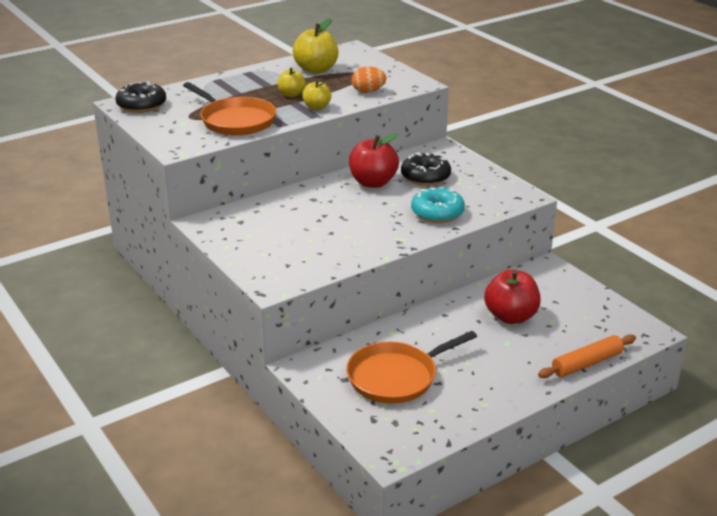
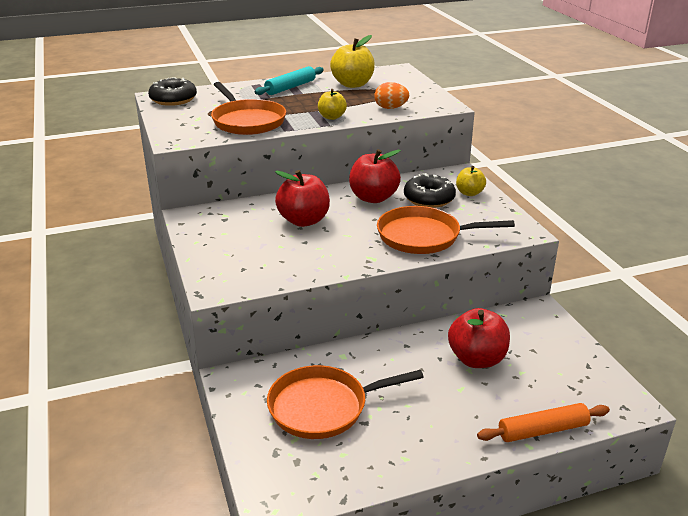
camera: 15 degrees right, 0 degrees up
yellow apple [277,67,306,97] -> yellow apple moved to [456,166,486,196]
turquoise donut [411,187,465,223] -> orange pan [377,206,515,254]
none -> turquoise rolling pin [255,66,324,95]
none -> red apple [275,170,330,227]

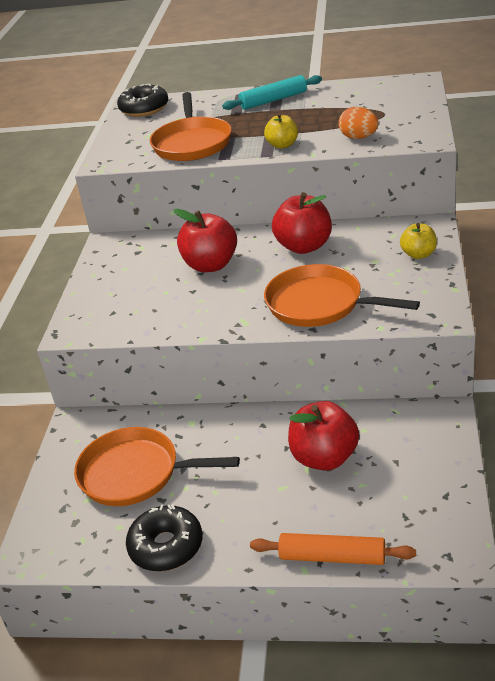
camera: 30 degrees right, 5 degrees up
yellow apple [330,35,375,88] -> none
black donut [404,173,456,208] -> black donut moved to [126,504,202,572]

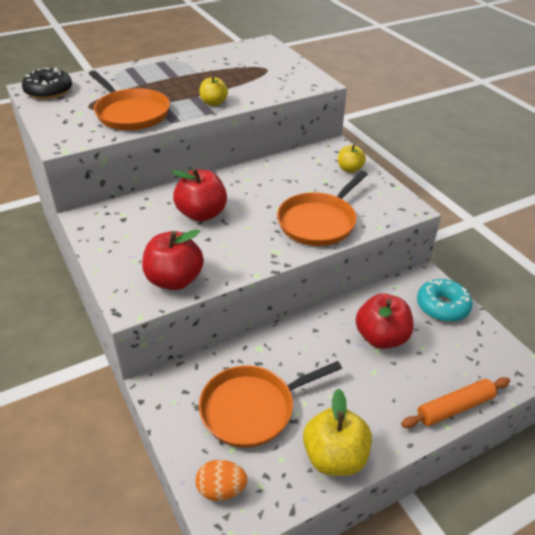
camera: 40 degrees left, 5 degrees up
black donut [126,504,202,572] -> yellow apple [303,389,372,476]
turquoise rolling pin [222,75,322,110] -> none
orange pan [264,264,420,327] -> orange pan turned 45 degrees counterclockwise [277,171,368,246]
red apple [272,192,332,254] -> red apple moved to [142,230,204,290]
orange egg [339,107,379,139] -> orange egg moved to [196,460,247,501]
none -> turquoise donut [417,279,473,322]

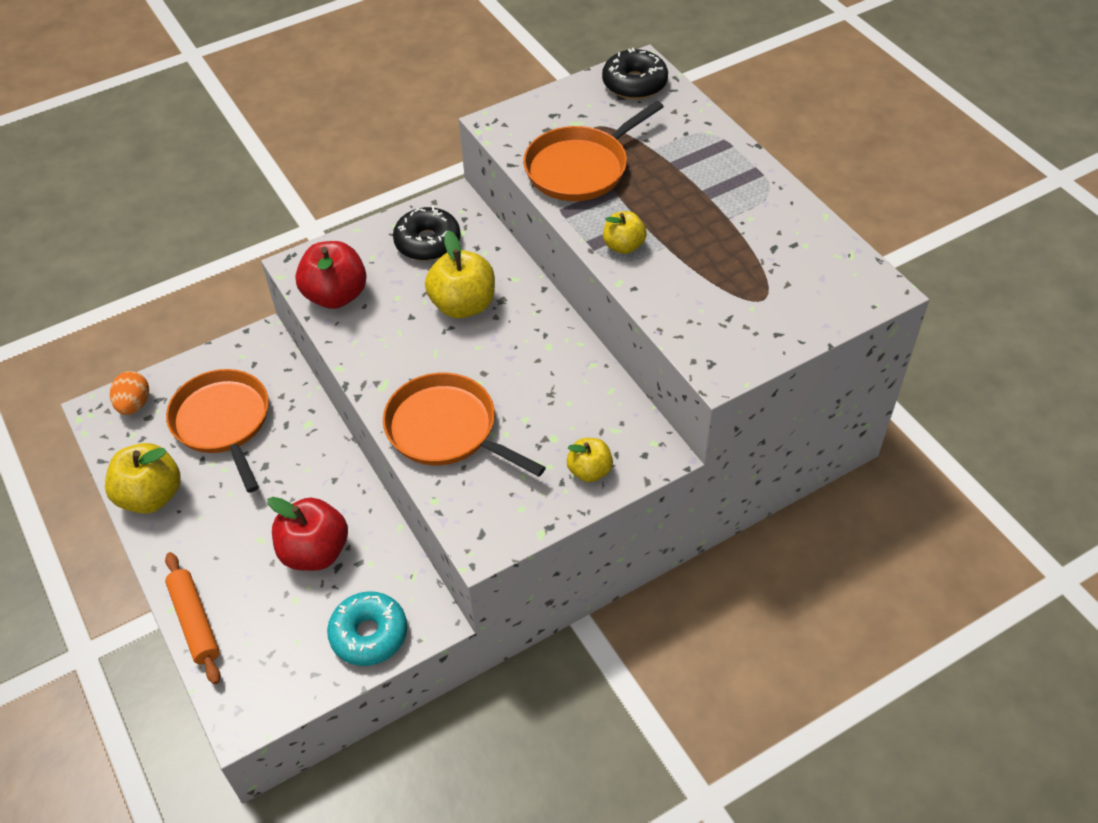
camera: 90 degrees right, 10 degrees up
red apple [172,168,227,222] -> yellow apple [425,230,495,319]
none -> black donut [393,206,461,261]

